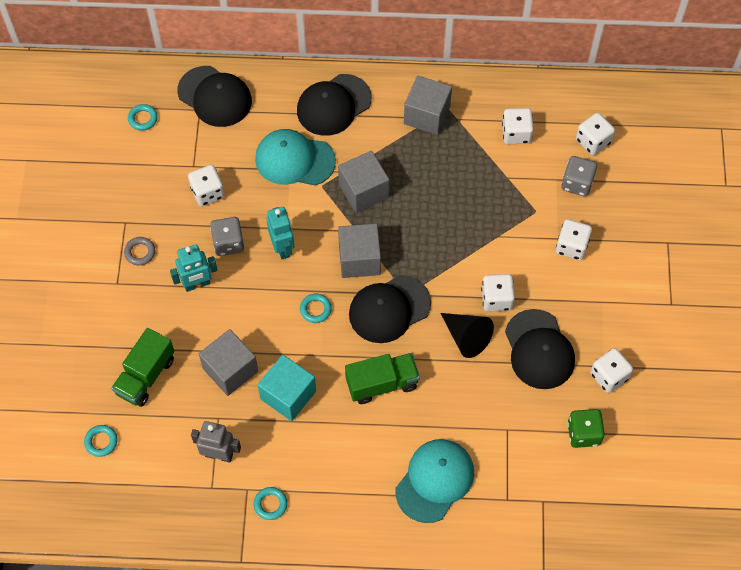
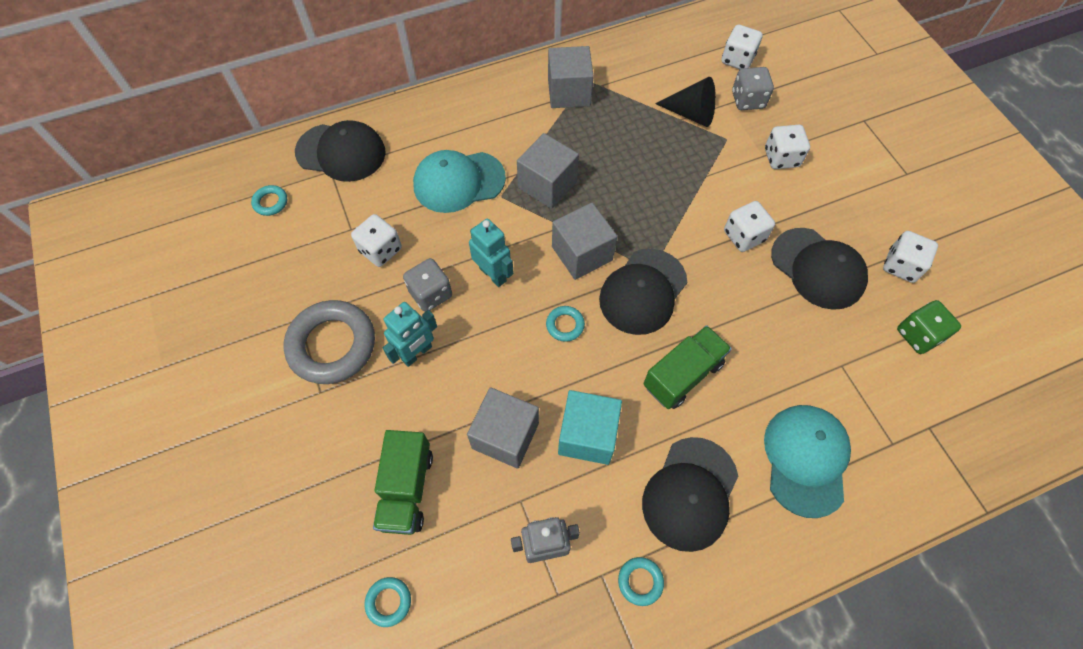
camera: 25 degrees left, 0 degrees up
grey ring [124,237,155,265] -> grey ring [284,300,375,384], size x2.28
black cap [297,74,372,136] -> black cap moved to [642,437,738,552]
black cone [440,313,494,358] -> black cone moved to [655,77,716,127]
white dice [502,108,534,144] -> none

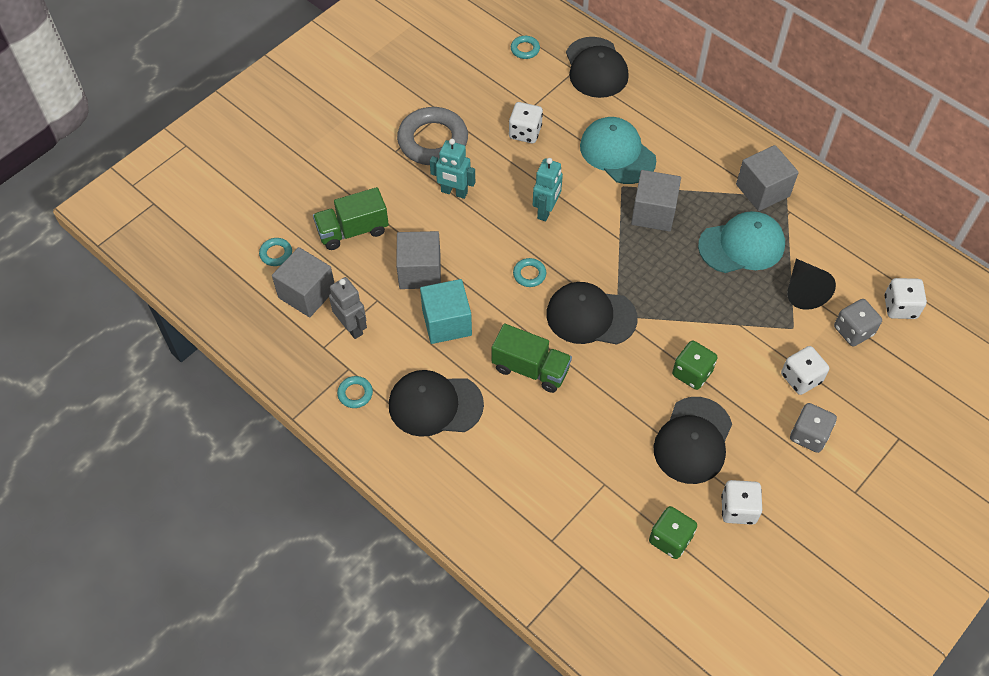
camera: 65 degrees right, 5 degrees down
grey dice [403,258,452,312] -> grey dice moved to [790,403,837,453]
grey cube [552,203,617,280] -> grey cube moved to [272,247,334,317]
white dice [724,201,775,252] -> green dice [672,340,717,390]
turquoise cap [764,405,851,518] -> turquoise cap moved to [698,211,785,273]

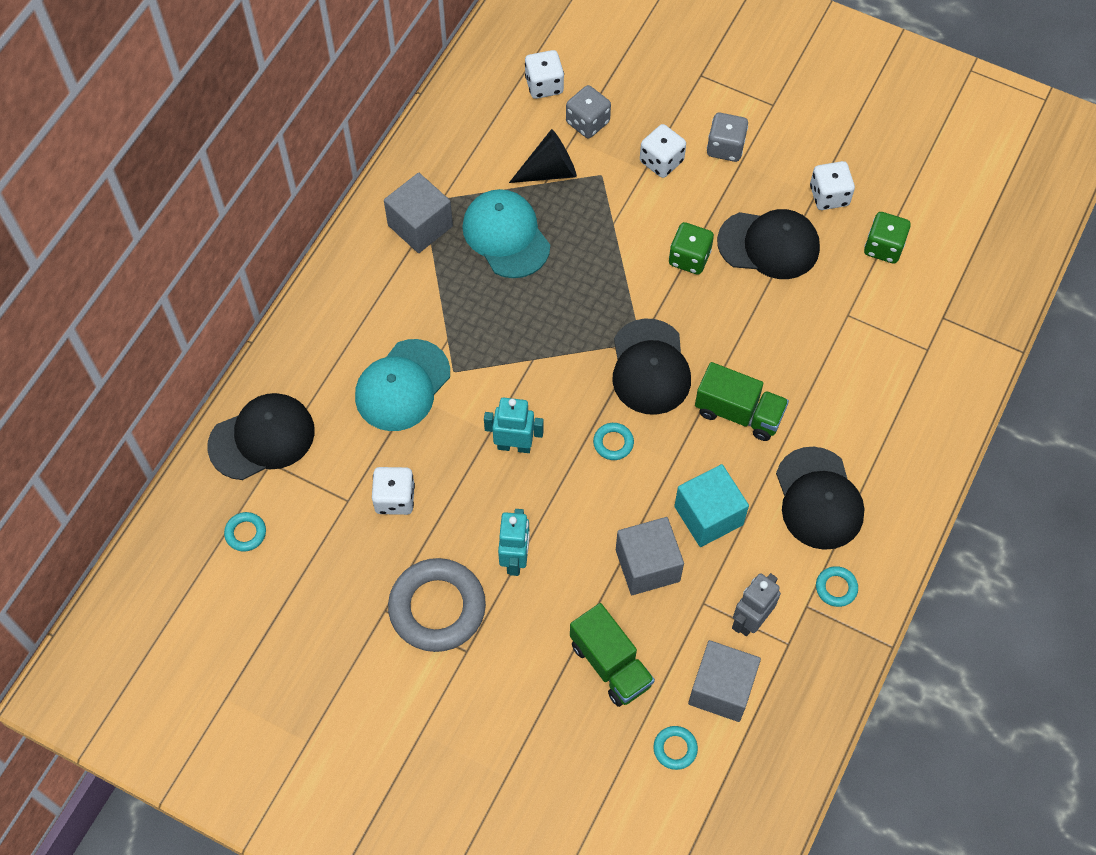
camera: 105 degrees left, 5 degrees up
green truck [492,324,572,393] -> green truck turned 105 degrees clockwise [695,362,789,441]
grey cube [631,170,681,232] -> none

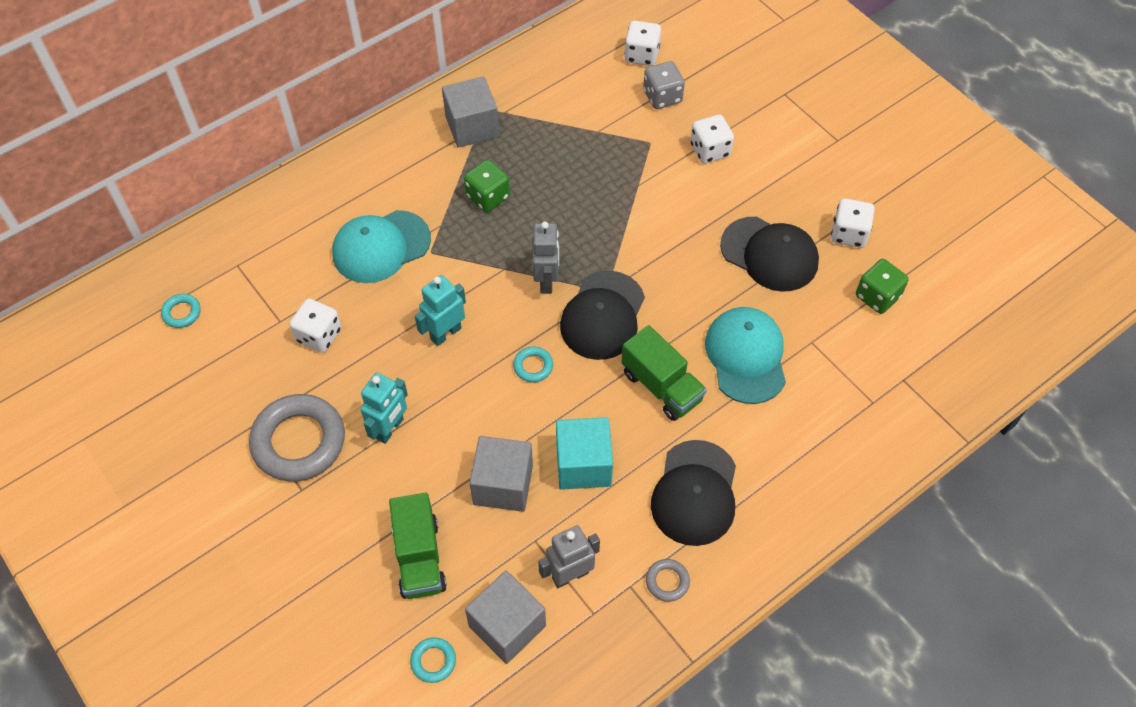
camera: 25 degrees right, 5 degrees down
black cap [208,393,315,480] -> none
turquoise cap [462,189,550,278] -> turquoise cap moved to [705,307,786,404]
turquoise robot [484,397,544,453] -> turquoise robot turned 75 degrees counterclockwise [415,275,466,346]
black cone [509,129,577,183] -> none
green dice [669,222,714,275] -> green dice moved to [464,160,510,212]
grey dice [707,113,748,162] -> none
turquoise ring [816,566,858,607] -> grey ring [646,559,690,602]
none -> grey robot [533,222,559,294]

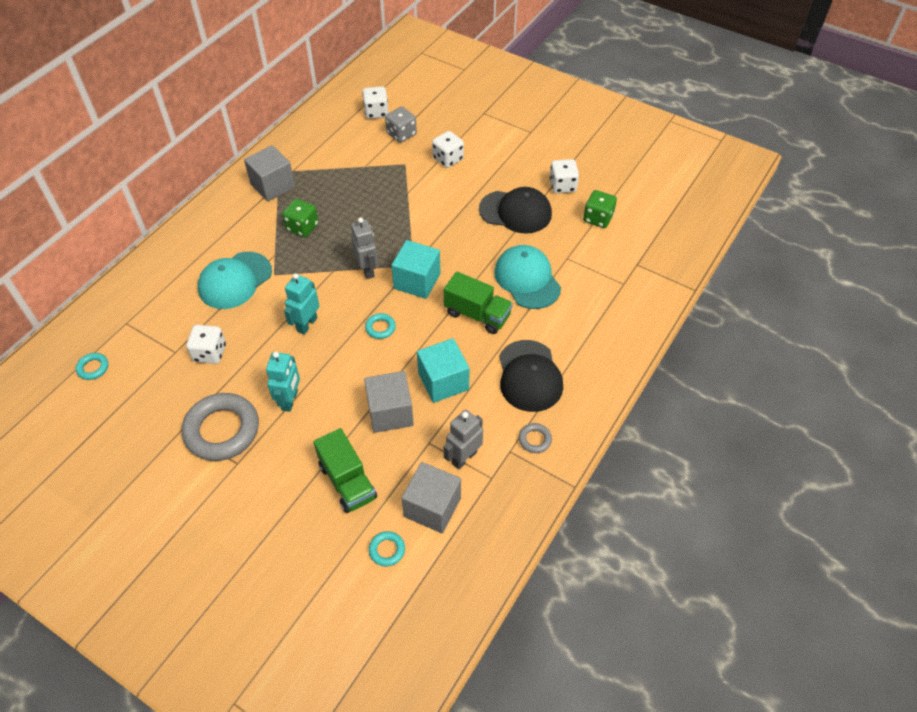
camera: 20 degrees left, 5 degrees down
black cap [560,271,645,360] -> turquoise cube [391,240,440,299]

